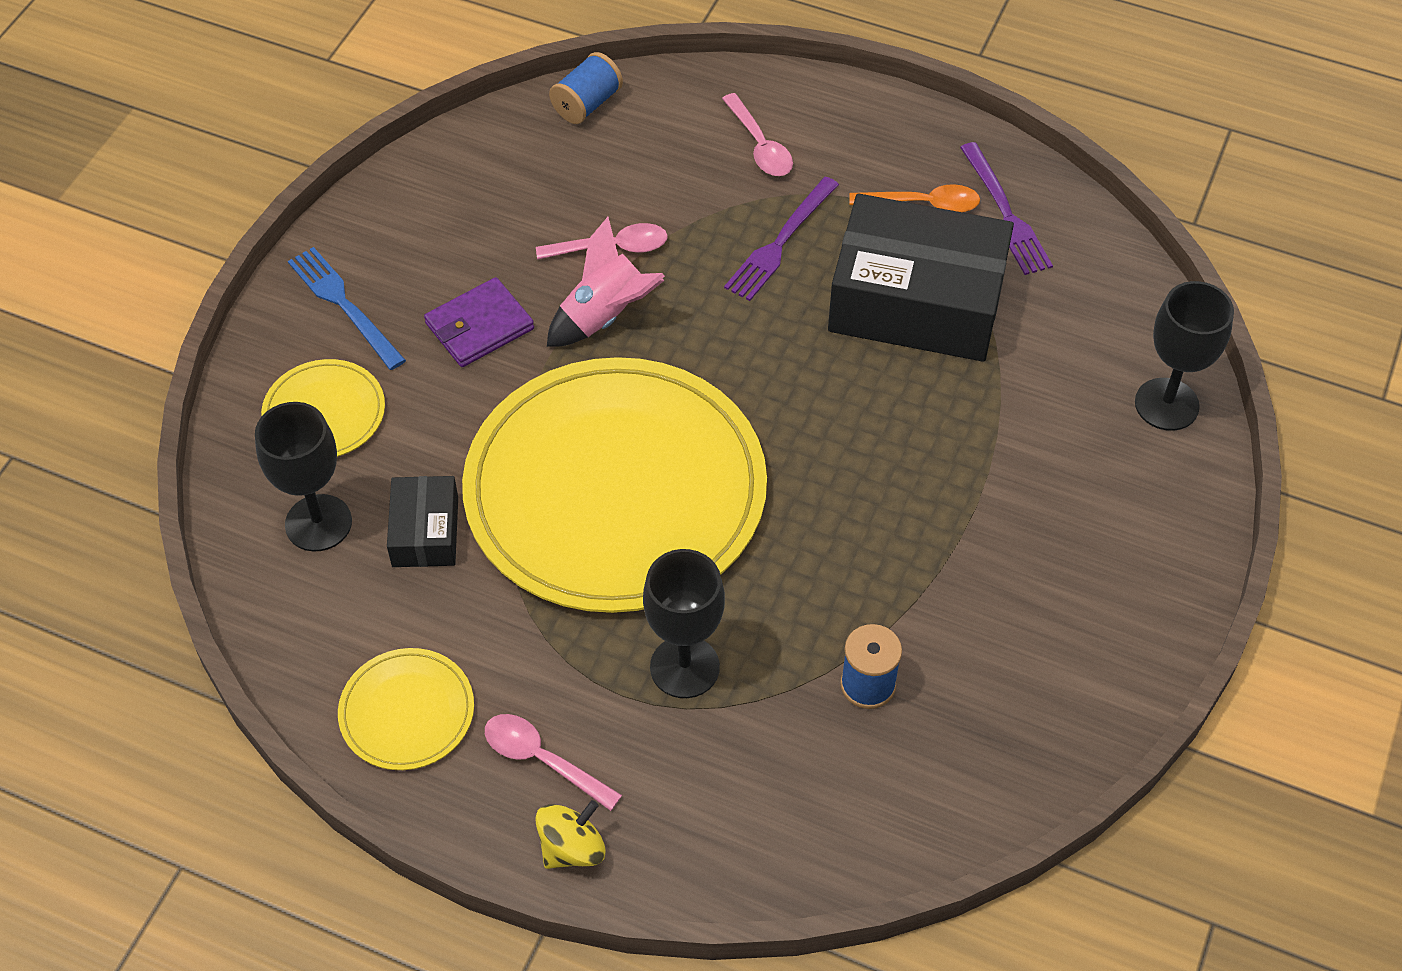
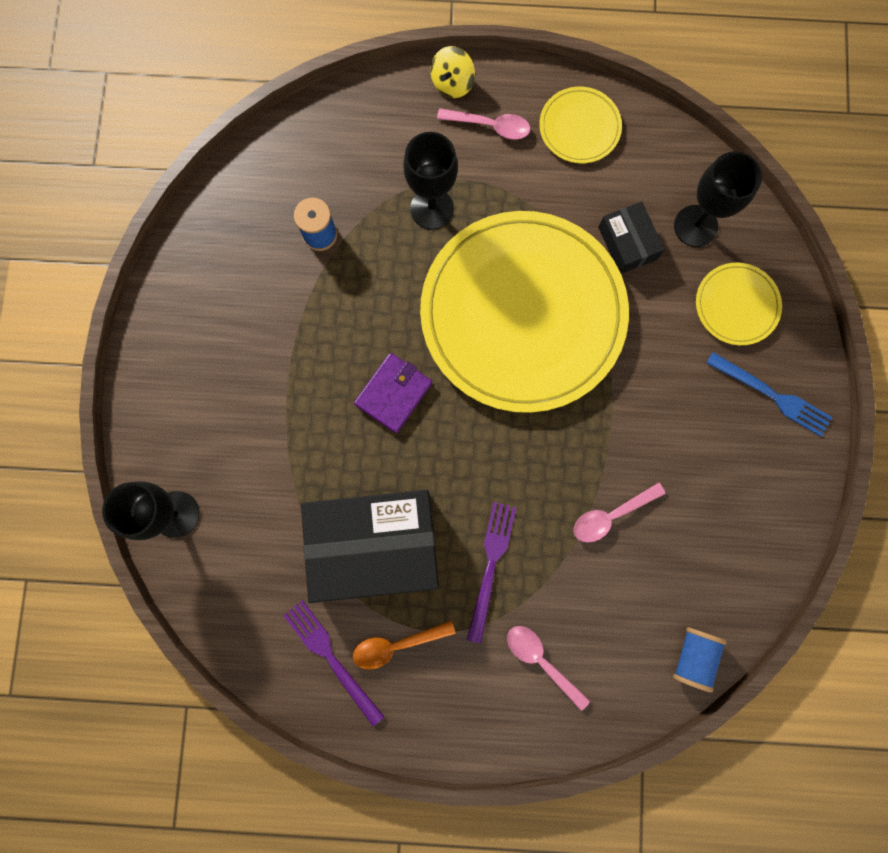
camera: 160 degrees right, 25 degrees up
purple wallet [424,277,534,367] -> purple wallet moved to [354,353,432,433]
pink rocket [547,217,665,347] -> none

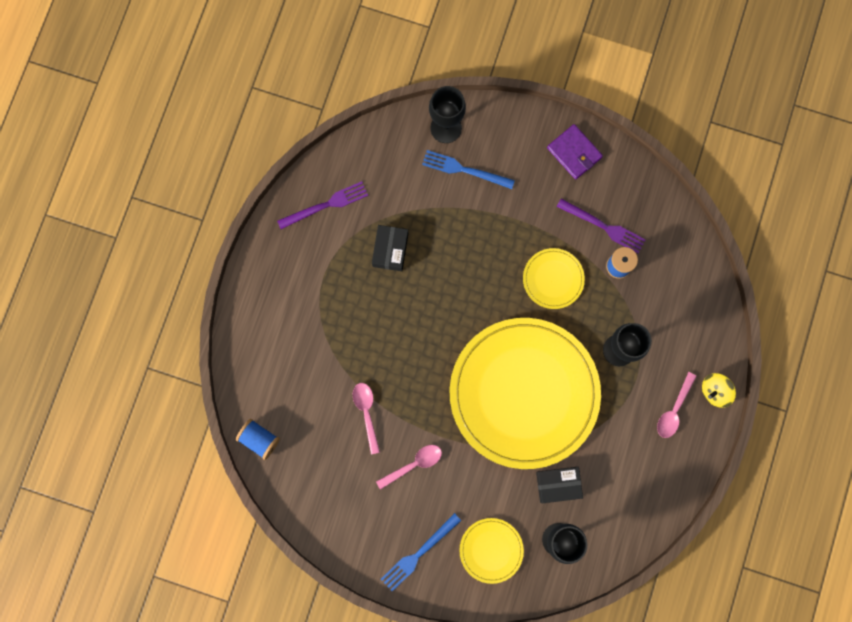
camera: 105 degrees right, 0 degrees up
black box [301,490,439,603] -> black box [372,225,408,271], size x0.48
orange spoon [353,621,456,670] -> none
purple wallet [354,353,432,433] -> purple wallet moved to [547,124,603,180]
yellow spinning top [431,46,475,98] -> yellow spinning top turned 75 degrees counterclockwise [702,373,736,408]
purple fork [467,502,516,643] -> purple fork moved to [557,199,646,254]
pink spoon [507,626,590,711] -> pink spoon moved to [376,445,442,490]
yellow plate [539,87,622,163] -> yellow plate moved to [523,248,585,309]
none -> blue fork [422,150,515,189]

